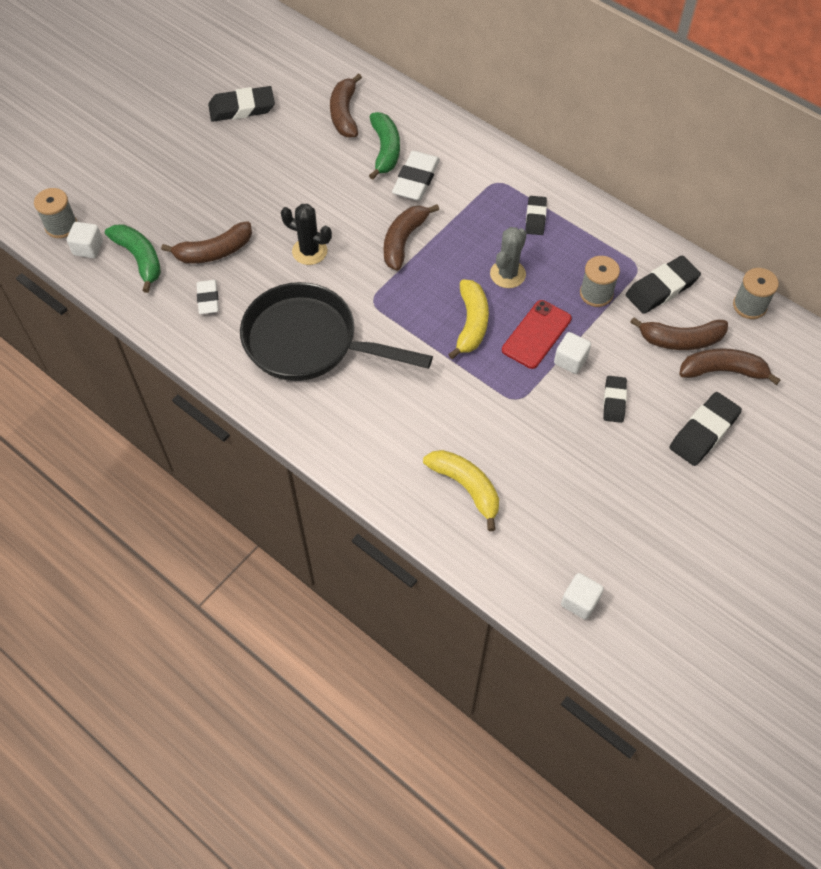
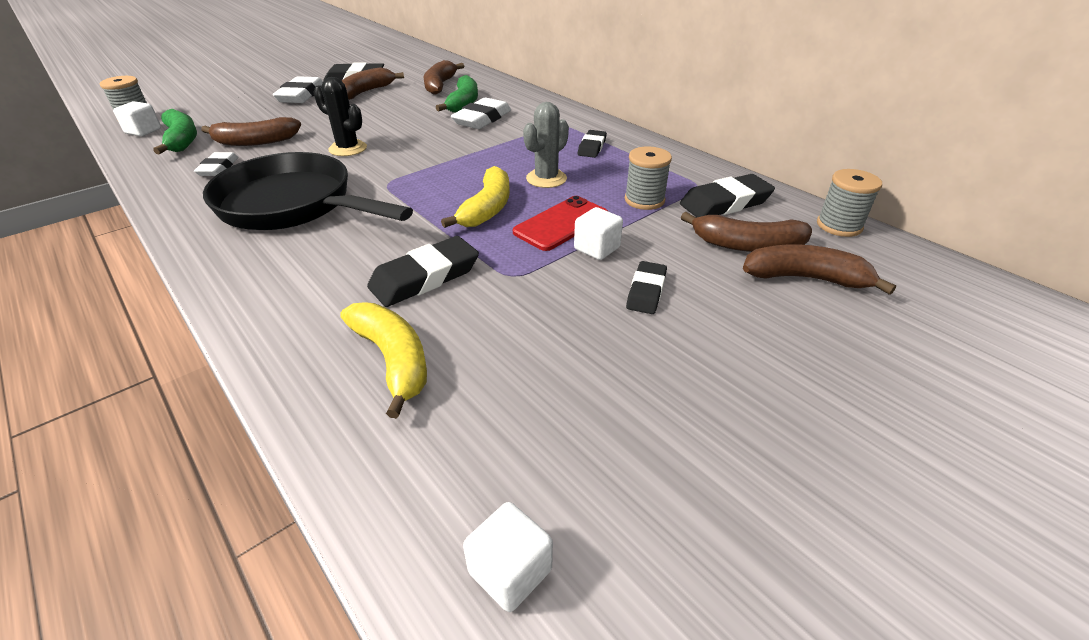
camera: 10 degrees right, 20 degrees down
brown banana [384,204,439,271] -> brown banana moved to [342,67,404,100]
black eraser [669,392,742,466] -> black eraser moved to [367,236,479,307]
none -> white eraser [273,76,323,103]

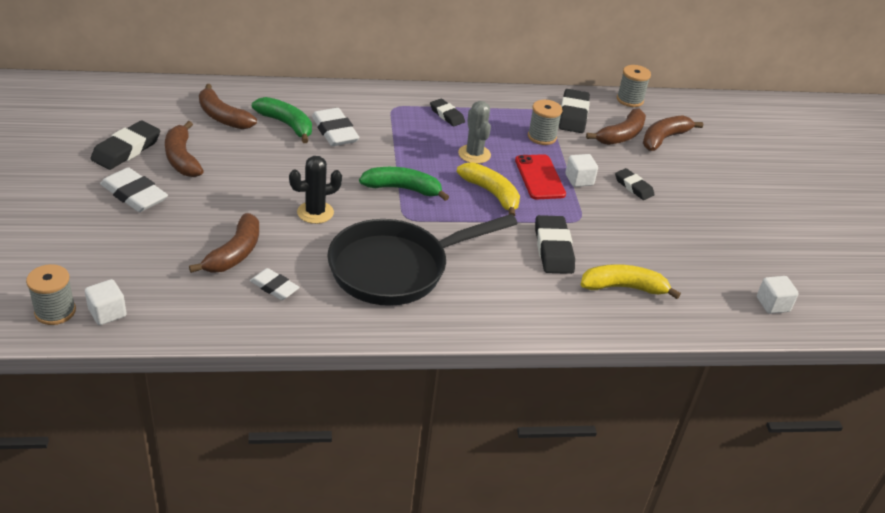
camera: 60 degrees left, 0 degrees up
green banana [153,109,197,155] -> green banana moved to [359,167,449,201]

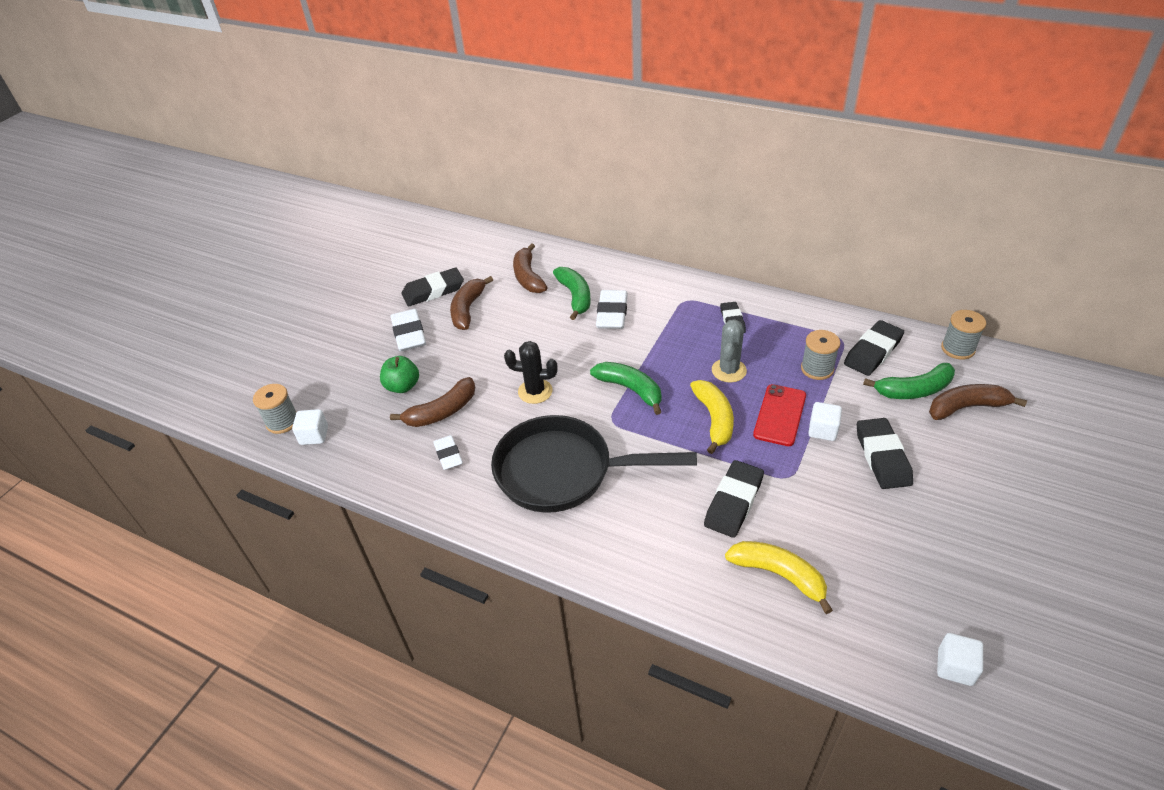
camera: 40 degrees right, 5 degrees up
brown banana [586,108,646,145] -> green banana [863,363,955,399]
black eraser [615,168,655,200] -> black eraser [857,418,913,489], size x1.60
none -> green apple [380,356,419,393]

